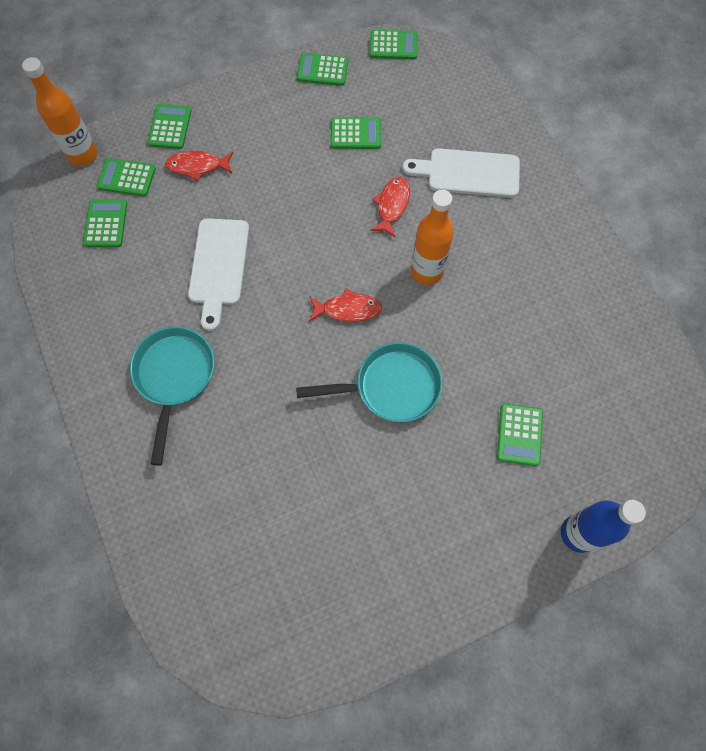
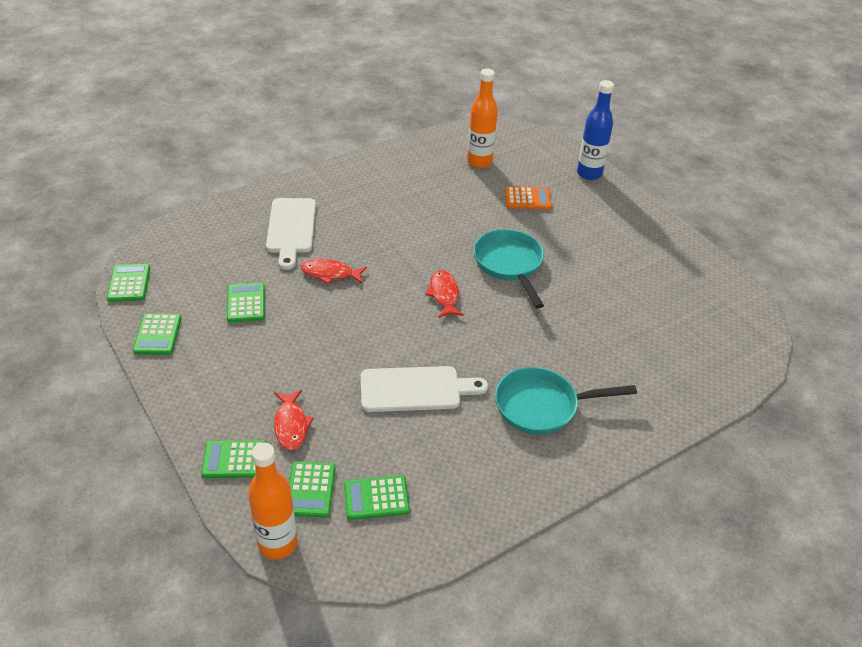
camera: 100 degrees left, 25 degrees down
orange bottle [411,190,454,285] -> orange bottle moved to [467,69,498,168]
green calculator [497,404,543,466] -> orange calculator [505,186,552,209]

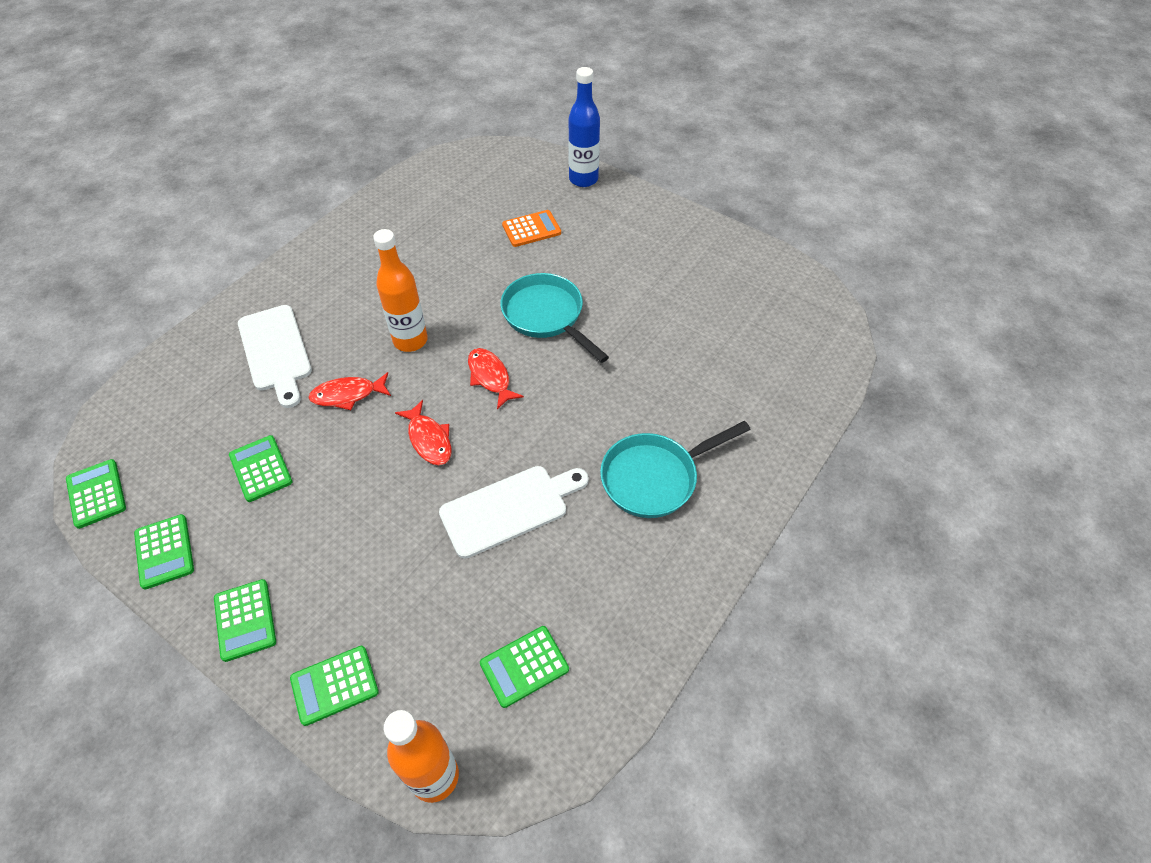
camera: 20 degrees left, 10 degrees up
red fish [274,390,314,450] -> red fish moved to [395,400,451,465]
green calculator [289,462,335,518] -> green calculator moved to [214,579,276,662]
orange bottle [467,69,498,168] -> orange bottle moved to [373,229,428,352]

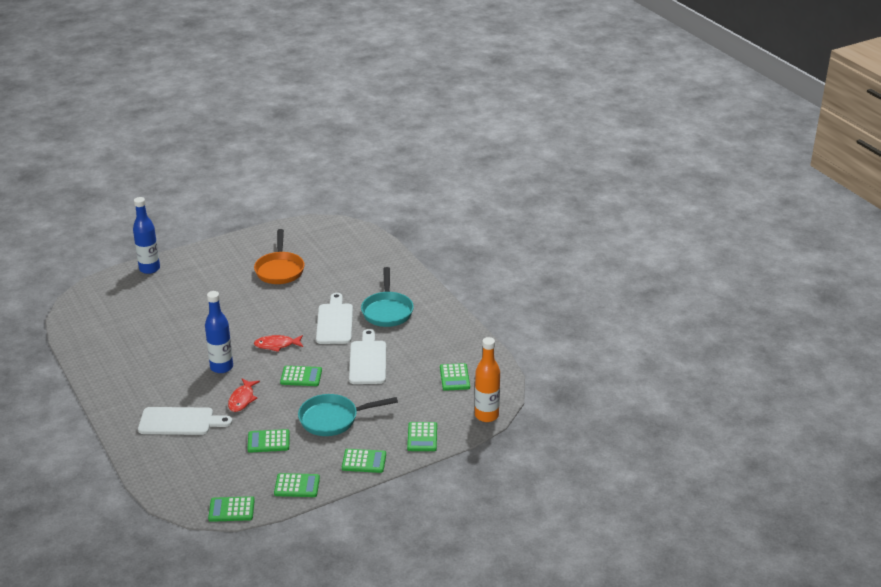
camera: 65 degrees left, 20 degrees down
orange bottle [373,229,428,352] -> blue bottle [205,291,233,373]
red fish [395,400,451,465] -> green calculator [280,366,322,386]
turquoise pan [500,273,609,363] -> turquoise pan moved to [298,394,398,436]
orange calculator [502,210,561,247] -> none
none -> orange pan [254,229,305,284]
none -> white cutting board [316,293,353,344]

